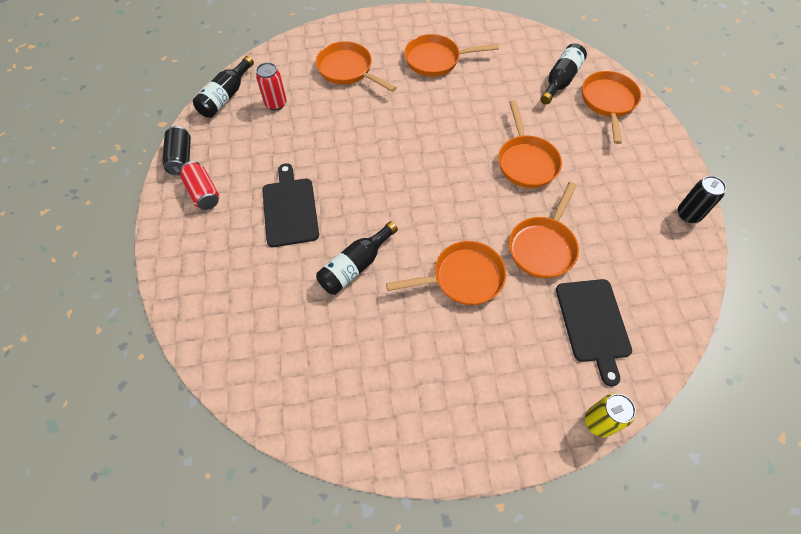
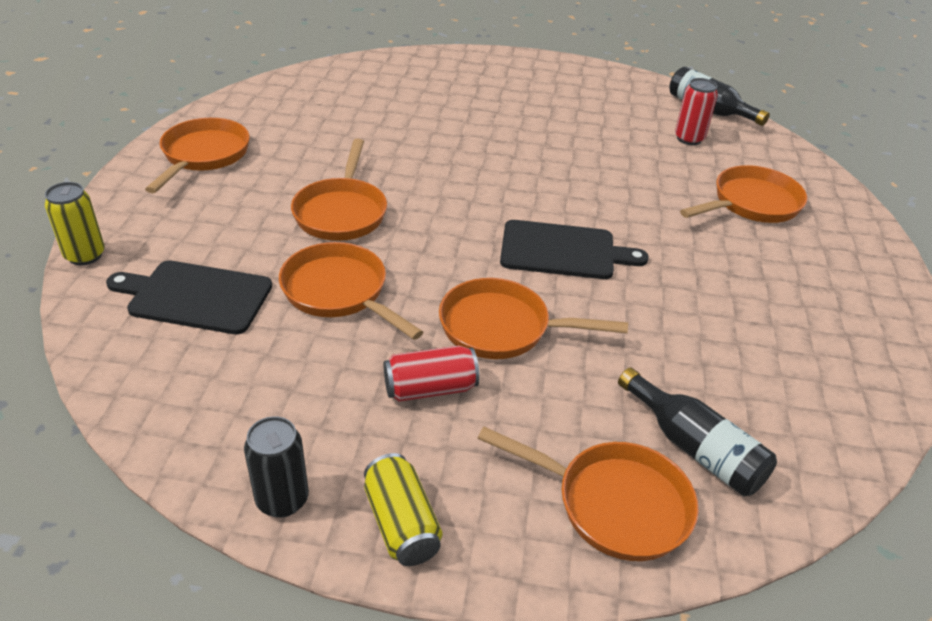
camera: 105 degrees right, 20 degrees down
black can [162,126,191,175] -> none
red can [180,161,219,210] -> red can moved to [384,345,480,402]
black cutting board [262,163,319,247] -> black cutting board moved to [500,220,649,279]
black bottle [316,221,398,295] -> none
orange pan [404,34,499,77] -> orange pan moved to [145,118,250,193]
none -> yellow can [364,453,442,566]

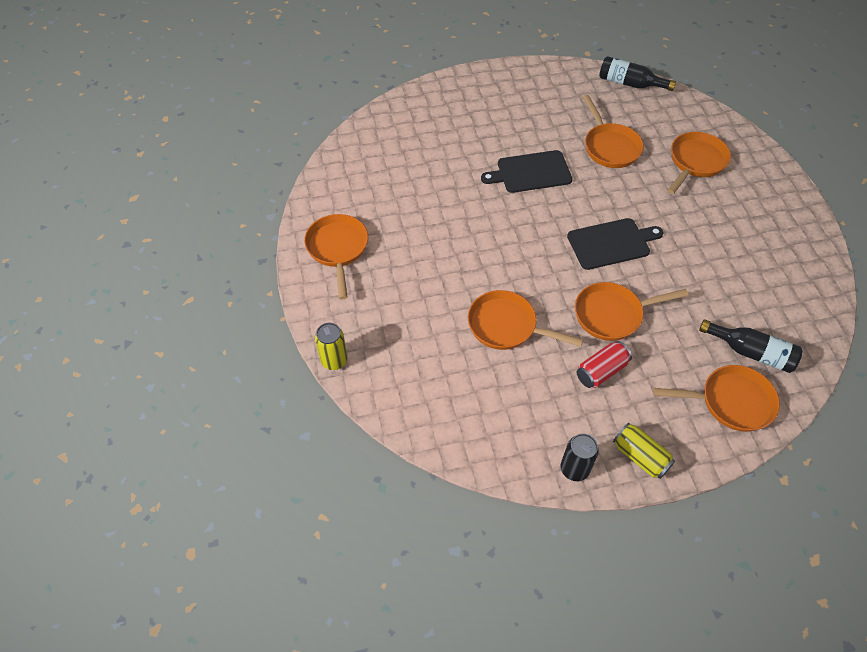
camera: 20 degrees left, 15 degrees up
black cutting board [106,260,272,334] -> black cutting board moved to [481,150,572,193]
orange pan [291,139,387,241] -> orange pan moved to [583,95,644,168]
red can [675,78,718,145] -> none

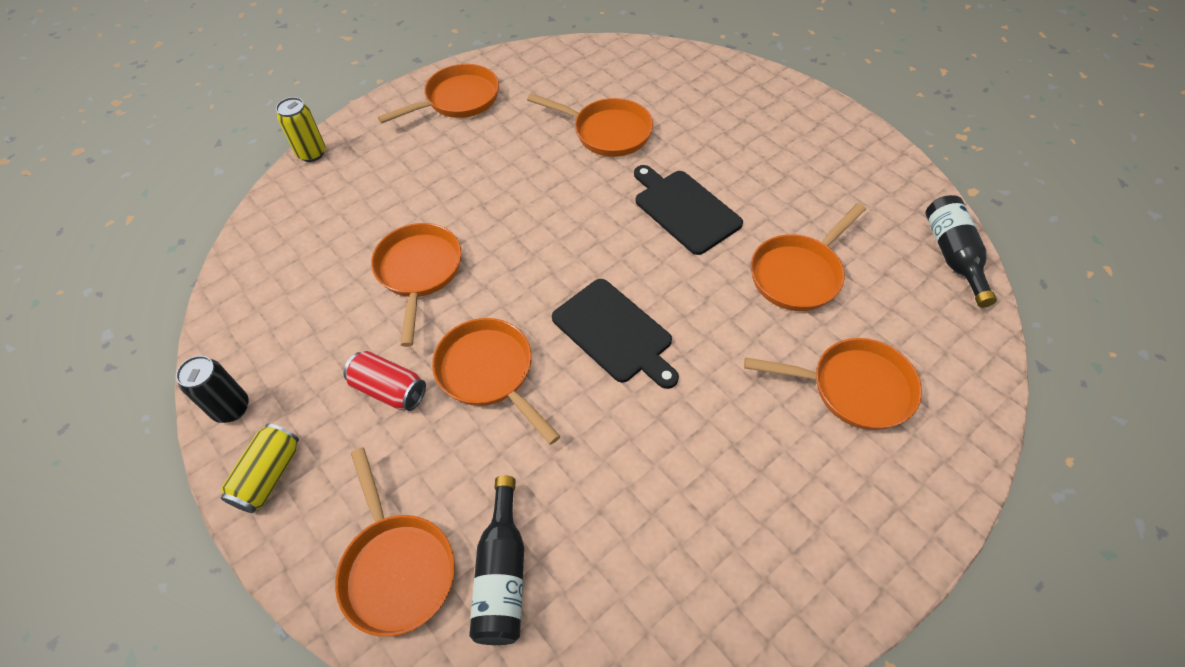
camera: 65 degrees right, 0 degrees up
none -> orange pan [527,93,653,157]

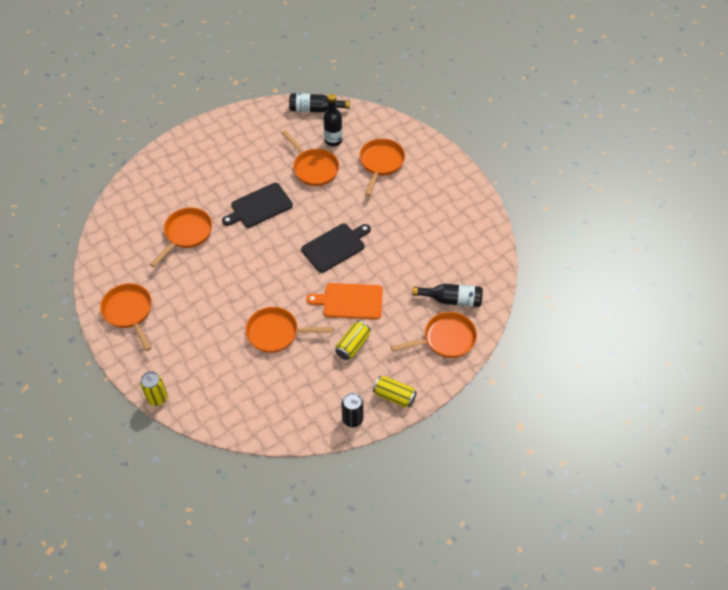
camera: 85 degrees left, 0 degrees up
red can [343,351,426,411] -> yellow can [335,321,371,360]
orange pan [432,318,560,445] -> orange cutting board [306,283,383,319]
none -> black bottle [323,94,343,146]

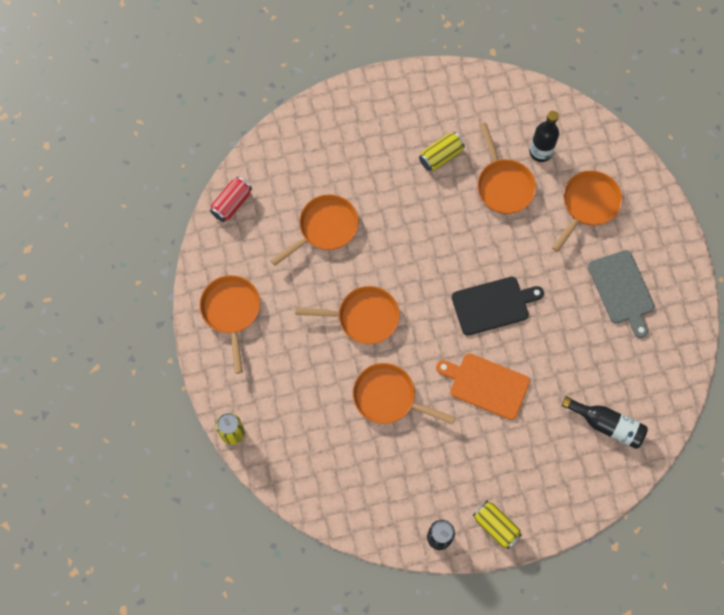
camera: 20 degrees right, 15 degrees up
black cutting board [222,183,293,228] -> none
black bottle [289,93,350,112] -> none
yellow can [335,321,371,360] -> yellow can moved to [419,132,465,171]
orange pan [391,312,477,358] -> orange pan moved to [295,286,400,344]
none -> red can [210,177,252,222]
none -> grey cutting board [588,250,655,338]

